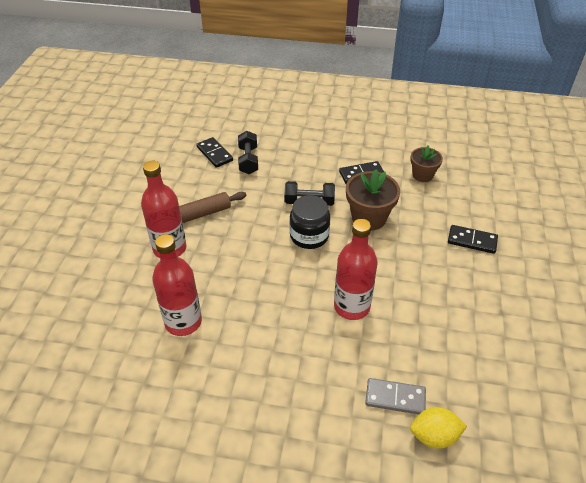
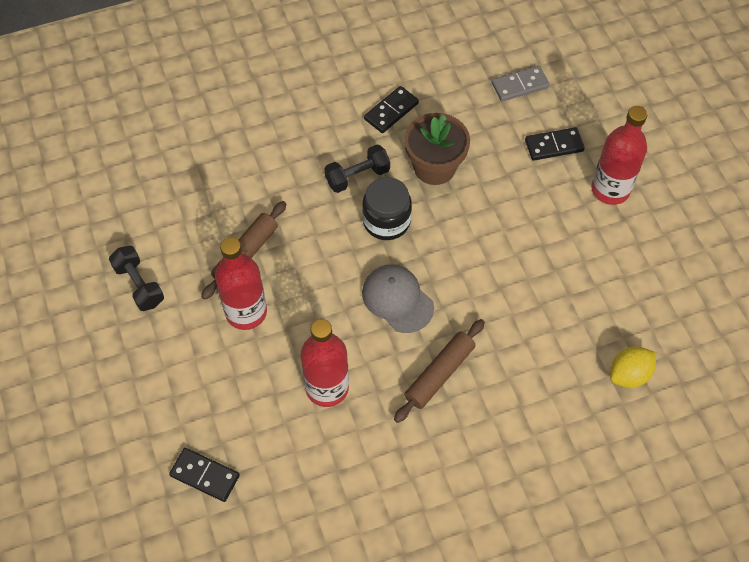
camera: 30 degrees left, 15 degrees up
black domino [196,137,233,168] -> black domino moved to [169,448,240,502]
black dumbbell [238,131,258,174] -> black dumbbell moved to [109,246,164,311]
red bottle [334,219,378,320] -> red bottle moved to [591,106,647,205]
grey domino [365,378,426,414] -> grey domino moved to [491,66,549,102]
brown flower pot [410,145,443,182] -> none
none -> grey cap [362,264,434,333]
none -> brown rolling pin [394,319,485,423]

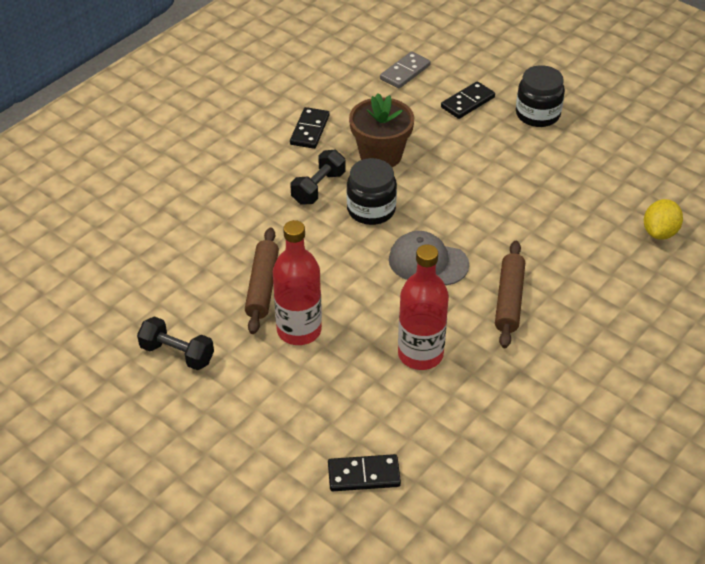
camera: 30 degrees left, 15 degrees down
red bottle [591,106,647,205] -> black jar [516,65,565,127]

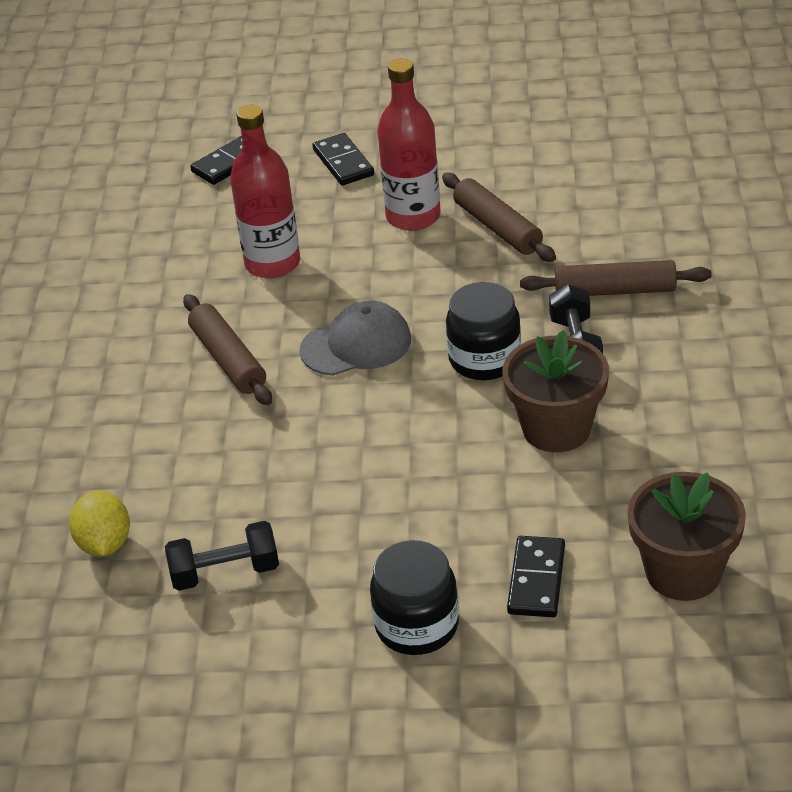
camera: 145 degrees right, 5 degrees down
black dumbbell [137,316,214,370] -> black dumbbell moved to [165,521,279,591]
black domino [290,107,329,149] -> black domino moved to [312,133,374,185]
grey domino [380,51,430,89] -> brown flower pot [627,472,746,601]
none -> brown rolling pin [520,260,712,296]

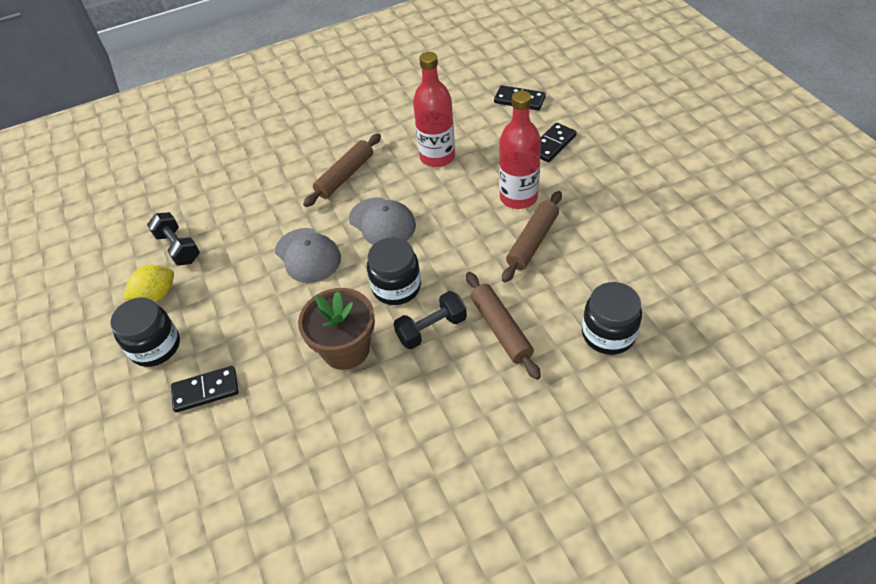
camera: 65 degrees right, 10 degrees up
yellow lemon [69,491,130,556] -> yellow lemon moved to [123,265,174,302]
brown flower pot [627,472,746,601] -> none
none -> grey cap [275,228,341,283]
none -> black jar [582,282,642,355]

